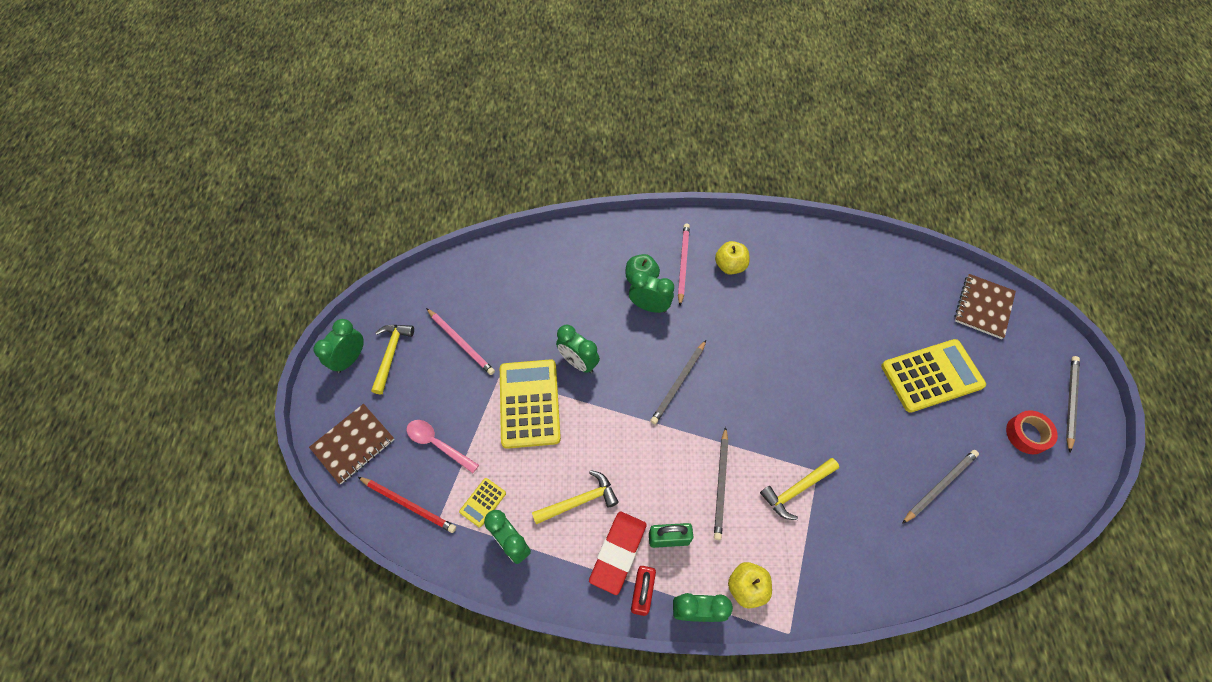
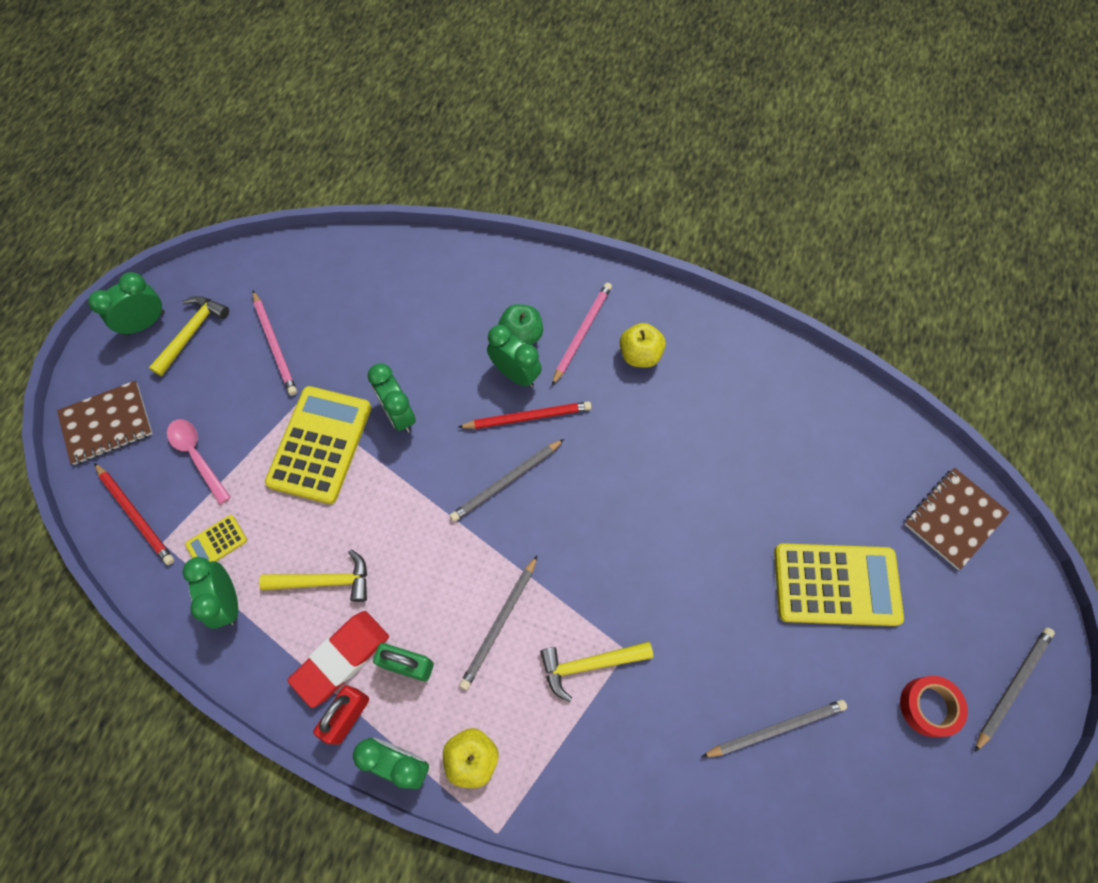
camera: 20 degrees right, 5 degrees up
none -> red pencil [458,401,592,429]

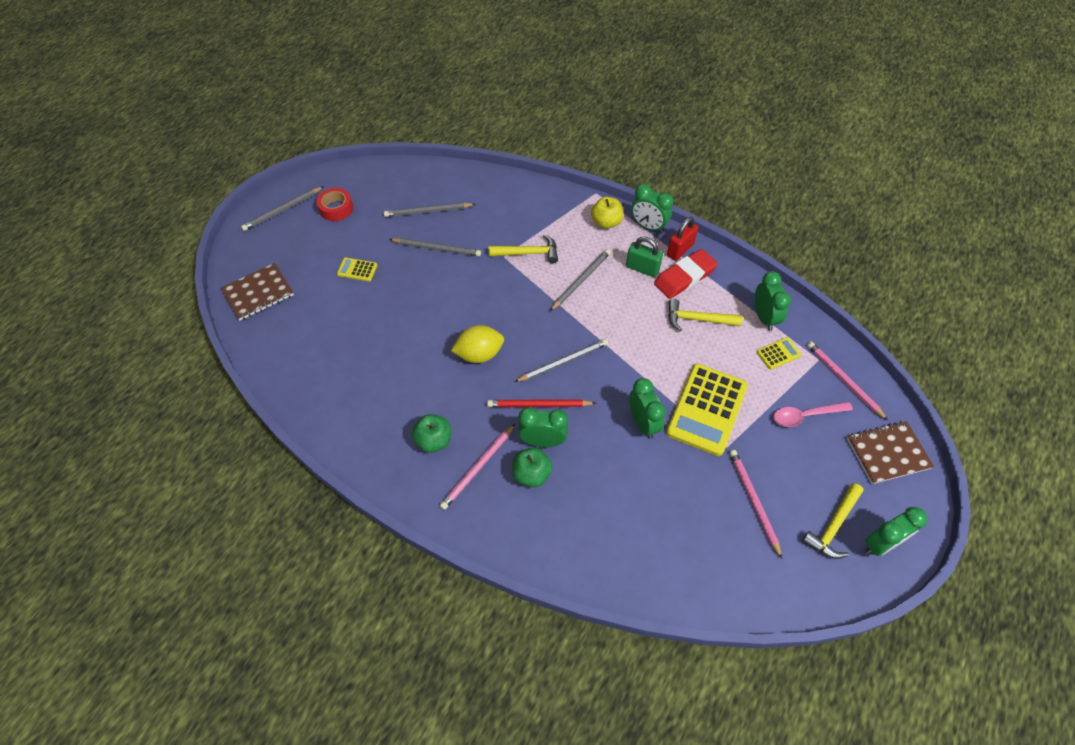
camera: 170 degrees left, 10 degrees down
red pencil [94,463,174,565] -> pink pencil [807,342,888,420]
pink spoon [167,419,231,505] -> pink spoon turned 105 degrees clockwise [773,402,853,427]
green clock [487,325,542,387] -> green clock turned 135 degrees clockwise [518,407,568,447]
yellow apple [620,323,666,368] -> green apple [412,414,451,453]
yellow calculator [774,543,904,626] -> yellow calculator [337,257,378,281], size x0.45
none -> grey pencil [389,238,481,256]
none -> yellow lemon [451,325,504,363]

